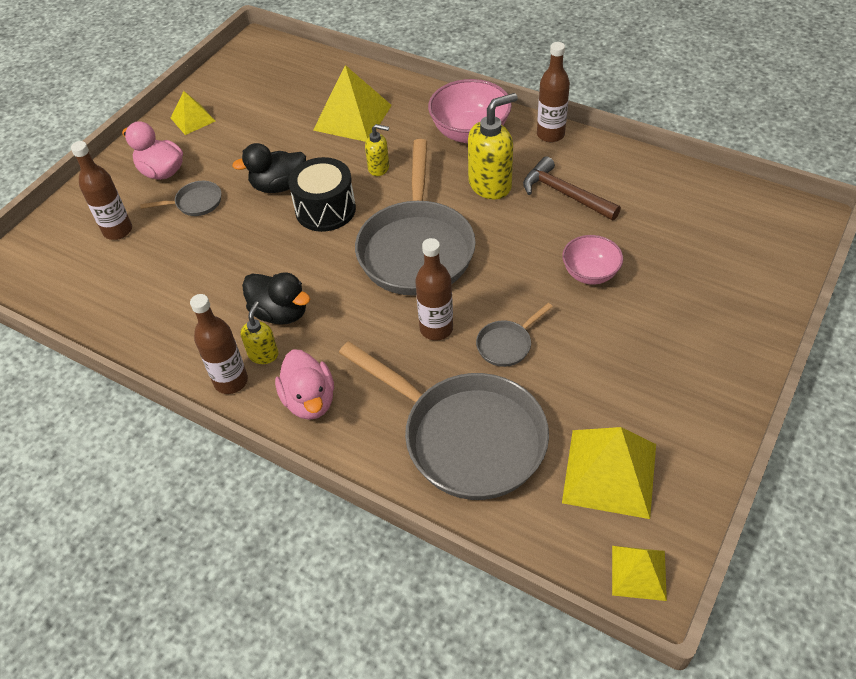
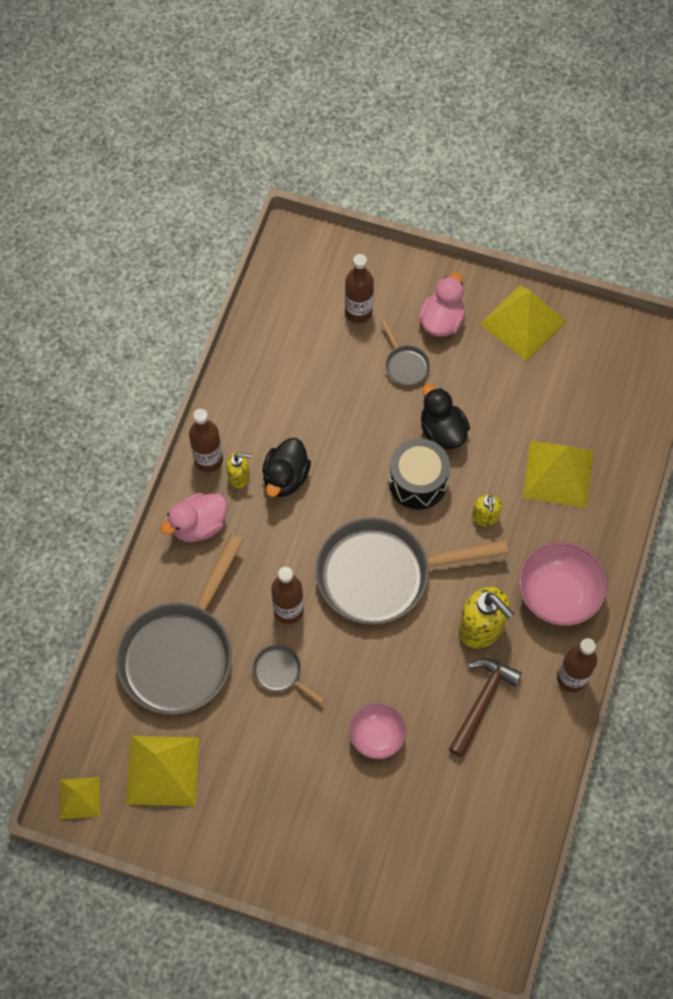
camera: 75 degrees right, 15 degrees up
yellow pyramid [171,91,215,135] -> yellow pyramid [480,285,567,361], size x1.75

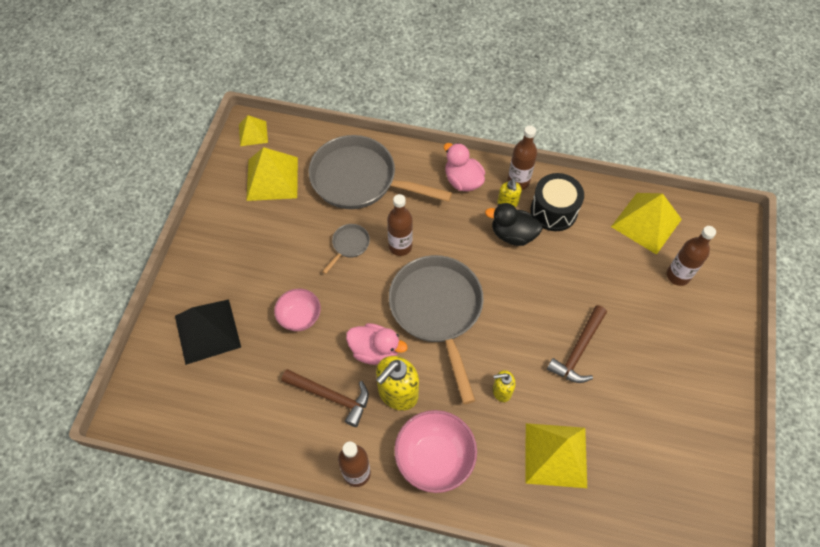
camera: 85 degrees right, 5 degrees down
grey pan [381,320,430,386] -> none
black drum [389,438,450,509] -> black drum moved to [531,173,584,231]
pink duck [418,273,465,337] -> pink duck moved to [346,323,408,365]
black duck [421,384,470,449] -> brown hammer [547,305,607,383]
yellow pyramid [480,285,567,361] -> yellow pyramid moved to [611,193,682,255]
none -> black pyramid [175,299,241,365]

